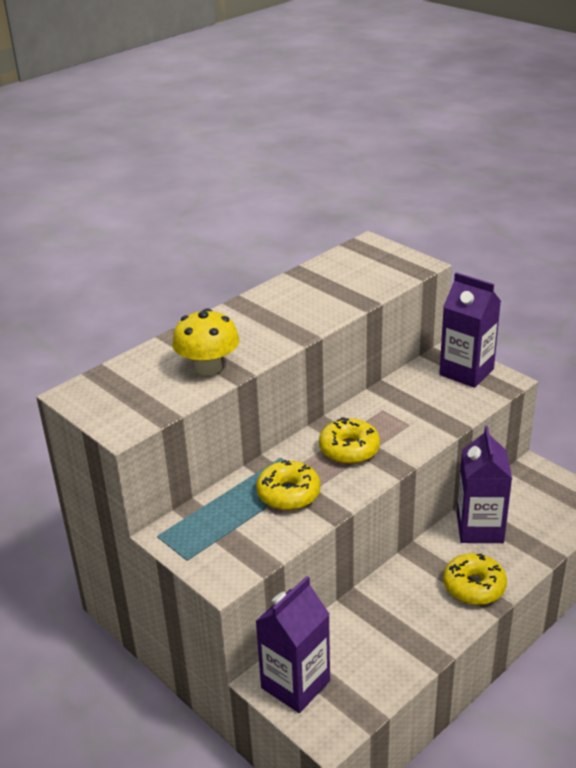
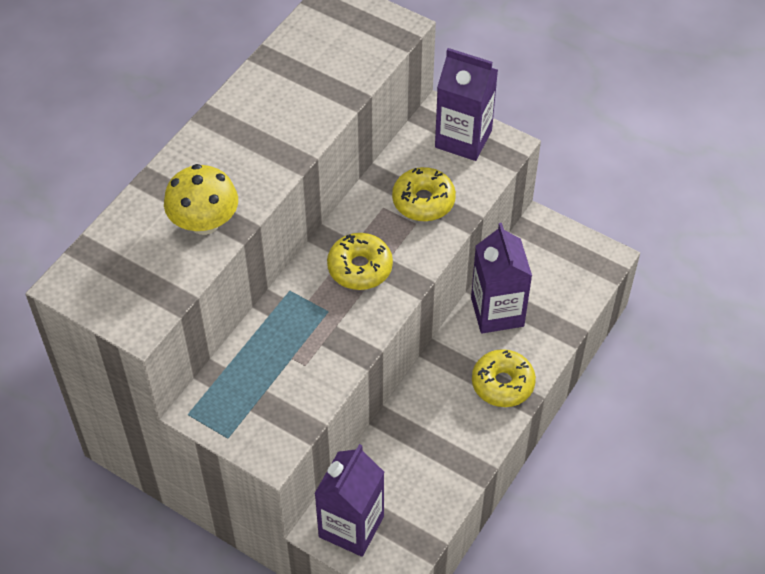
camera: 15 degrees left, 20 degrees up
yellow donut [256,460,321,510] -> yellow donut moved to [392,167,456,221]

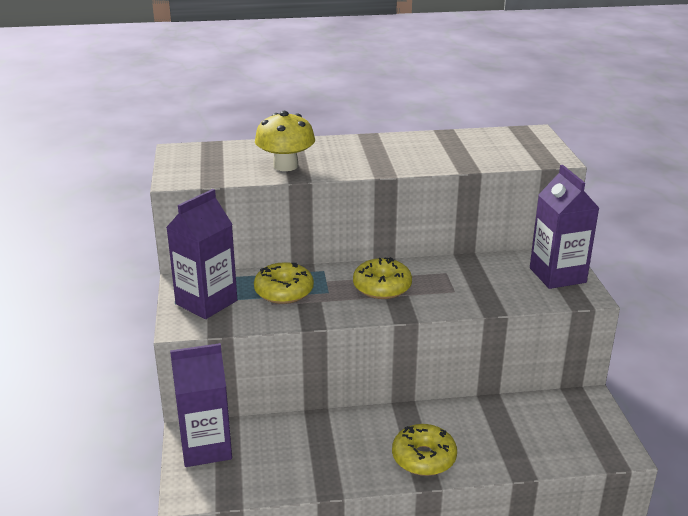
camera: 50 degrees right, 25 degrees down
yellow donut [392,167,456,221] -> yellow donut moved to [254,262,314,304]
purple carton [471,223,532,333] -> purple carton moved to [166,189,237,319]

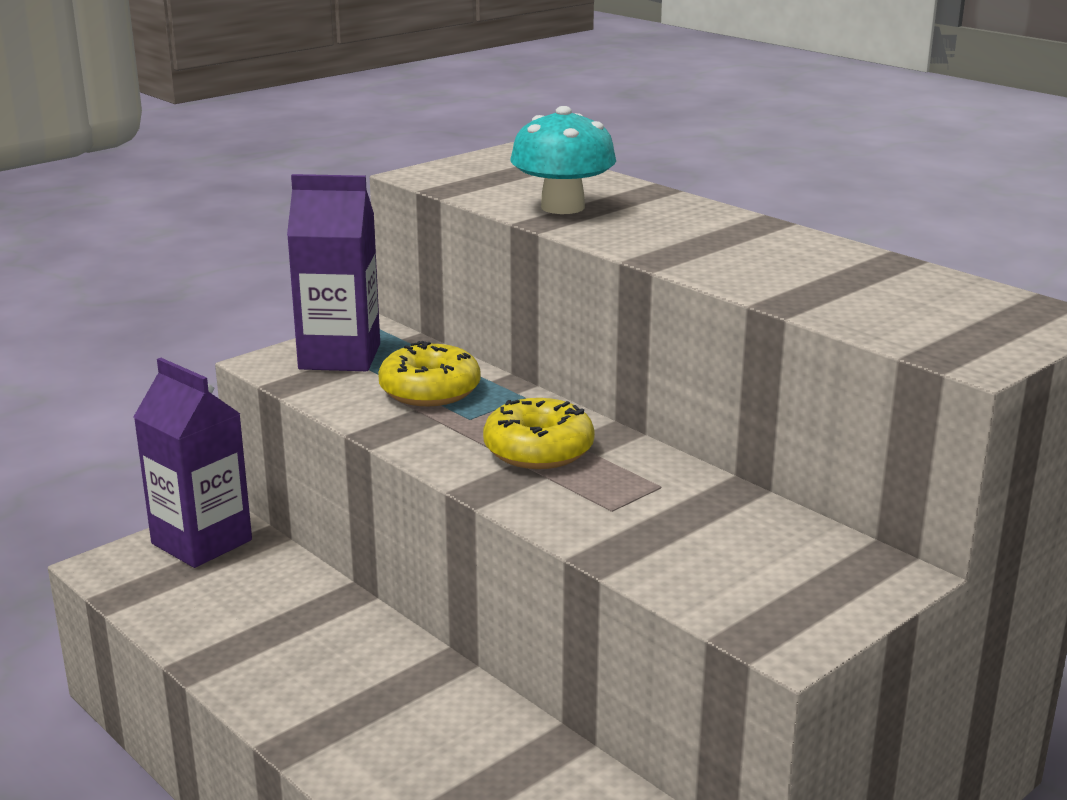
camera: 55 degrees right, 5 degrees down
yellow mushroom [255,111,315,171] -> turquoise mushroom [510,106,616,214]
yellow donut [392,424,457,476] -> none
purple carton [530,165,599,289] -> none

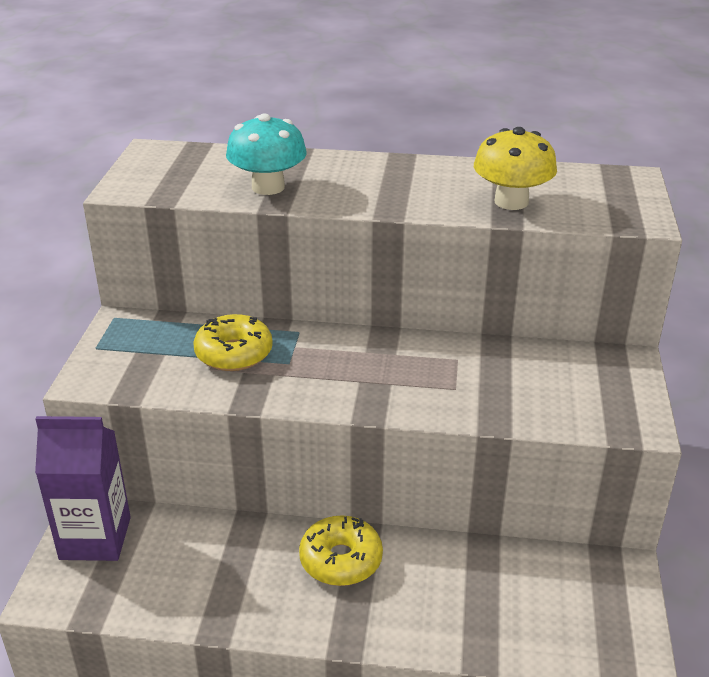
camera: 40 degrees left, 10 degrees up
purple carton [287,174,380,371] -> none
yellow donut [483,398,595,469] -> yellow donut moved to [299,515,383,586]
none -> yellow mushroom [474,127,557,210]

